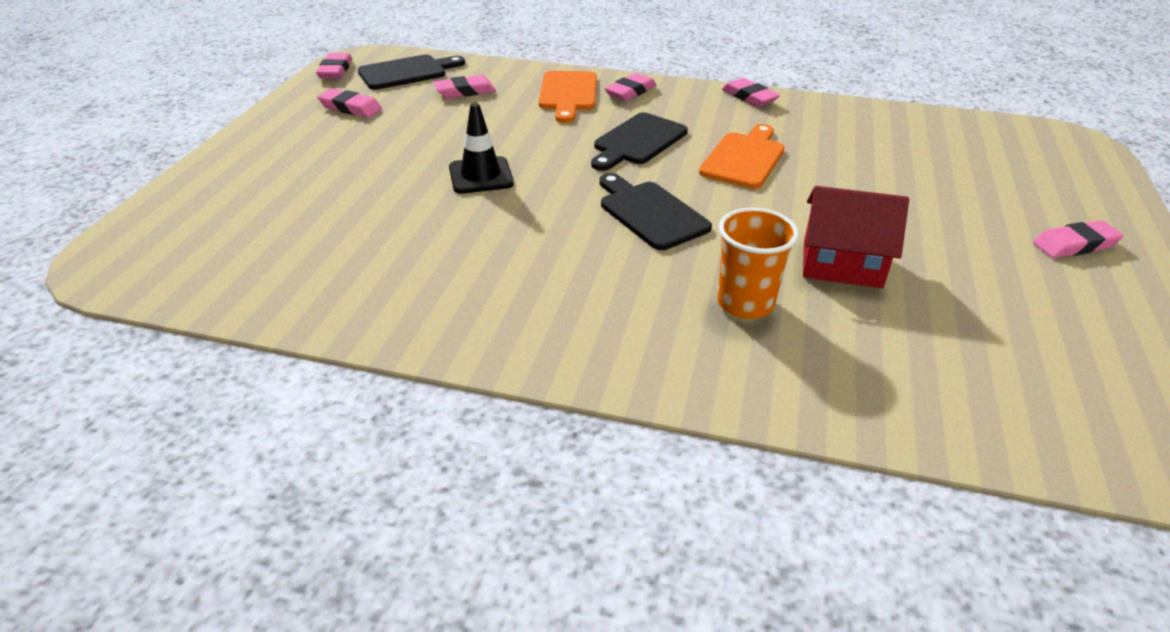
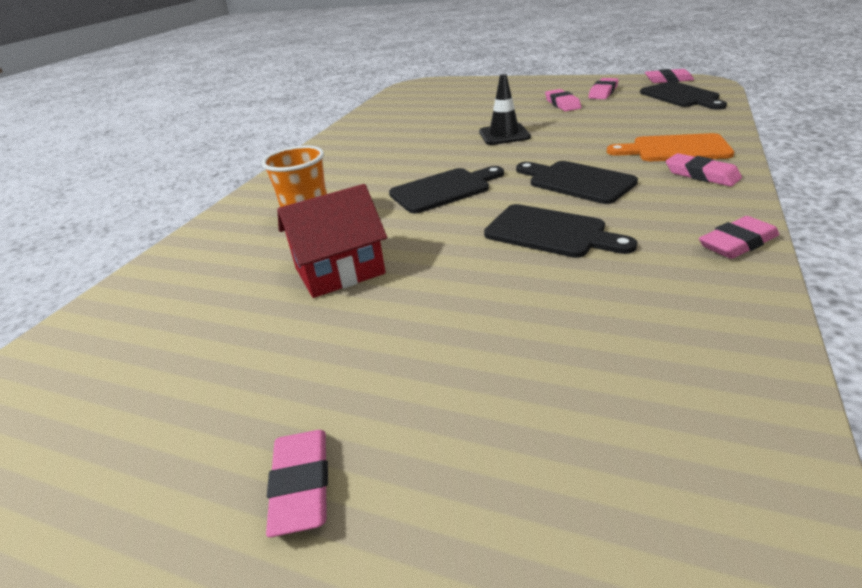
camera: 100 degrees right, 5 degrees down
pink eraser [433,75,496,98] -> pink eraser moved to [545,89,581,112]
orange cutting board [699,124,784,189] -> black cutting board [484,204,637,258]
red house [803,186,909,288] -> red house turned 45 degrees clockwise [277,184,387,298]

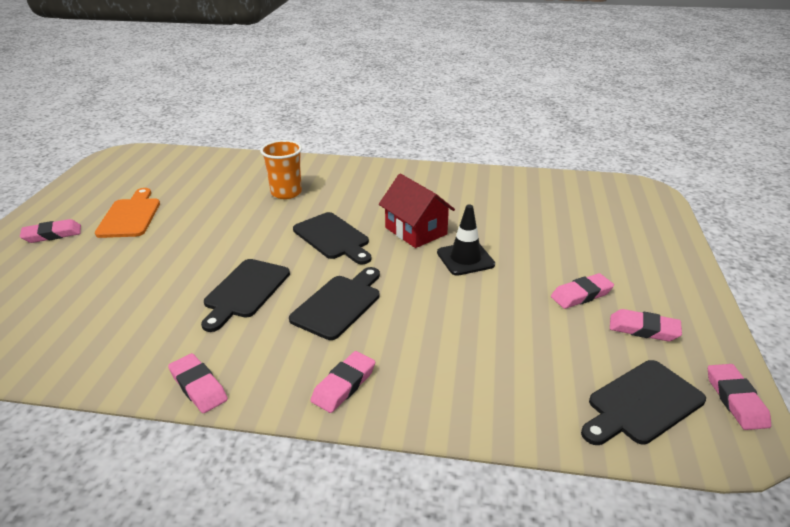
camera: 75 degrees right, 0 degrees up
red house [277,184,387,298] -> red house moved to [379,174,455,248]
orange cutting board [607,133,734,161] -> orange cutting board moved to [95,188,160,238]

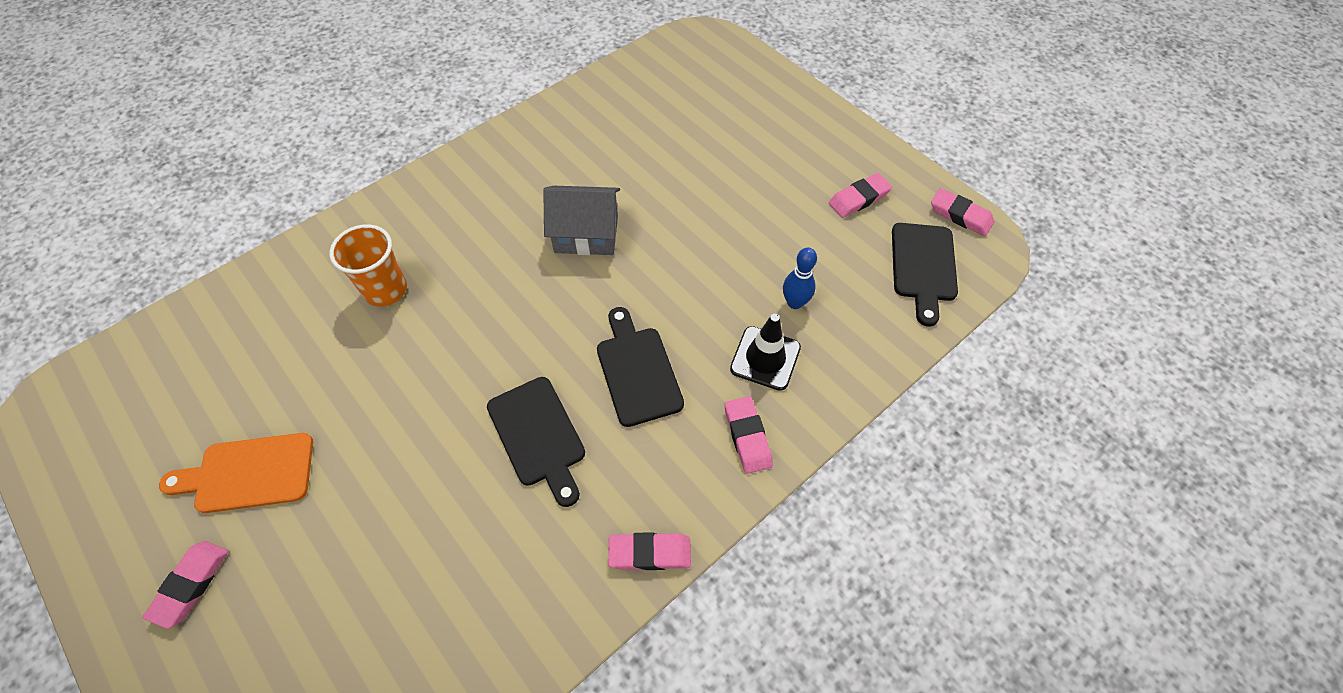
camera: 50 degrees left, 25 degrees up
orange cutting board [95,188,160,238] -> orange cutting board turned 45 degrees counterclockwise [159,433,313,513]
black cutting board [293,212,371,265] -> none
red house [379,174,455,248] -> grey house [543,186,620,255]
black traffic cone [437,204,495,276] -> black traffic cone moved to [730,314,801,391]
pink eraser [551,273,614,309] -> none
none -> blue bowling pin [783,247,817,309]

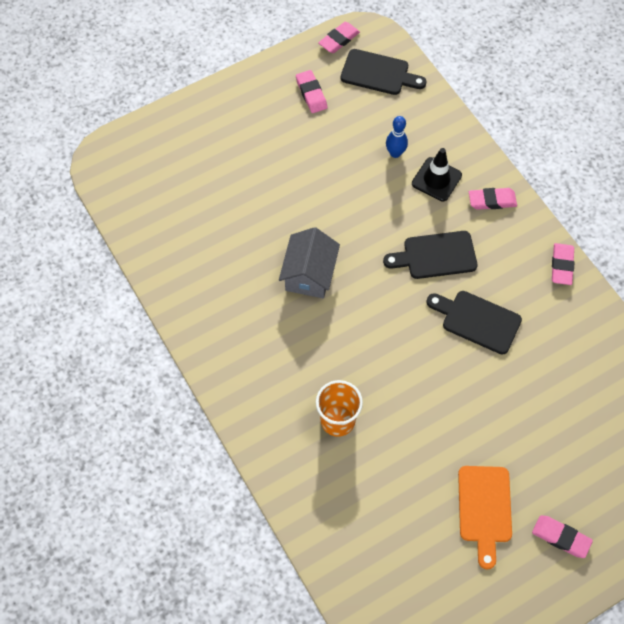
camera: 80 degrees left, 5 degrees up
black cutting board [487,377,585,507] -> black cutting board turned 135 degrees counterclockwise [426,291,522,355]

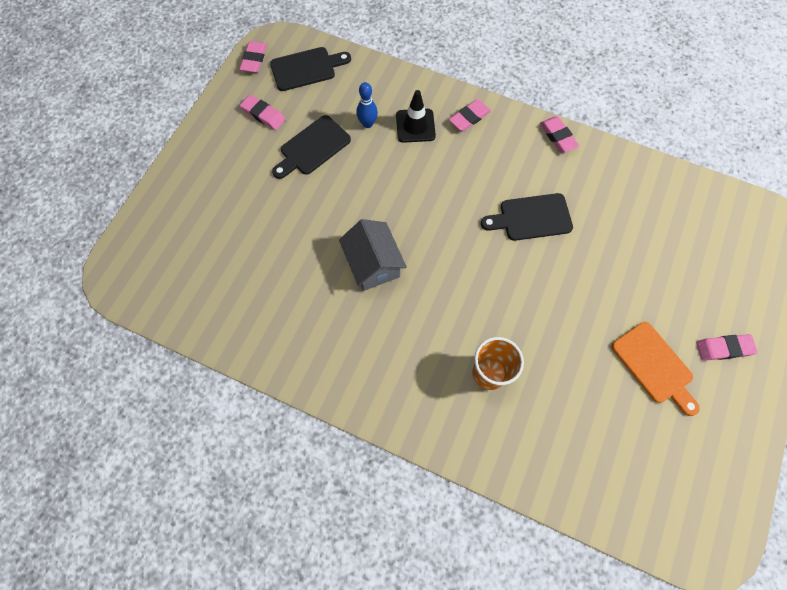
camera: 35 degrees left, 5 degrees up
black cutting board [383,231,478,279] -> black cutting board moved to [272,115,351,179]

